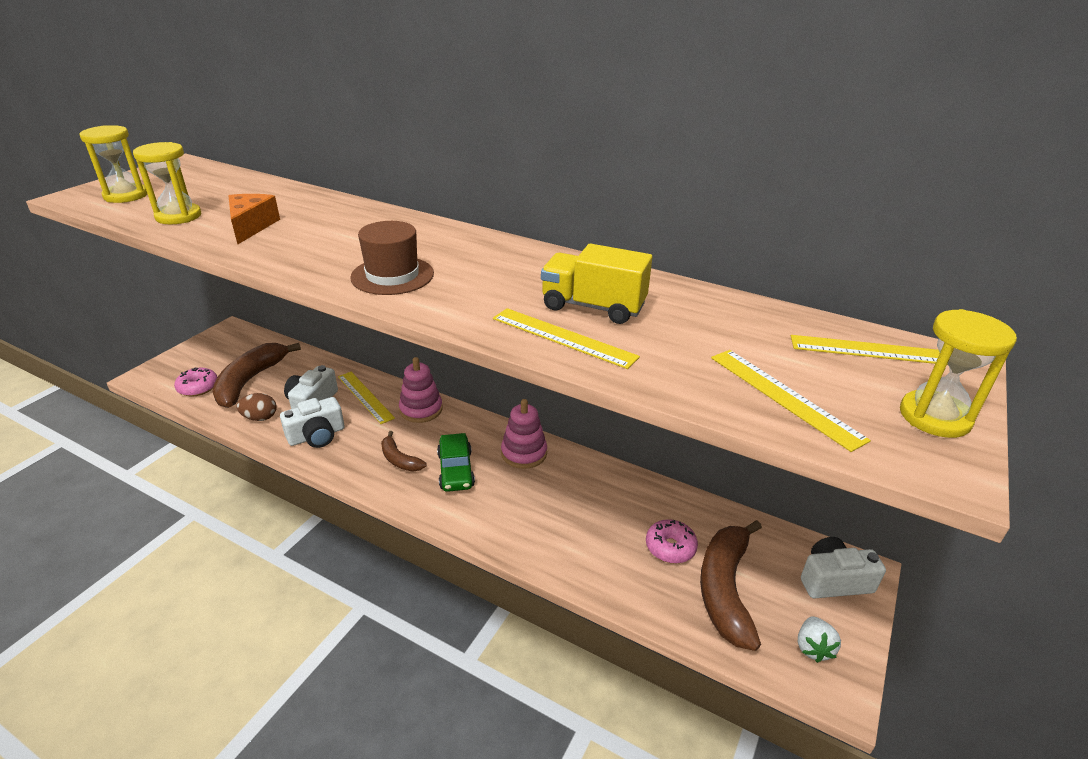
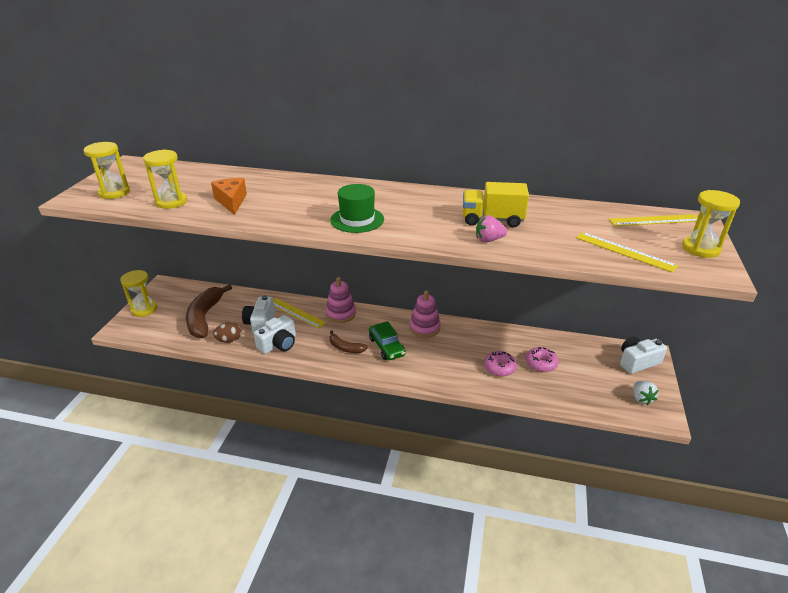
camera: 15 degrees left, 0 degrees up
pink donut [174,367,217,396] -> pink donut moved to [484,351,517,377]
brown hat [350,221,434,295] -> green hat [330,184,384,233]
yellow ruler [493,308,640,369] -> pink strawberry [476,215,507,242]
brown banana [700,520,762,651] -> none
none -> yellow hourglass [120,270,157,317]

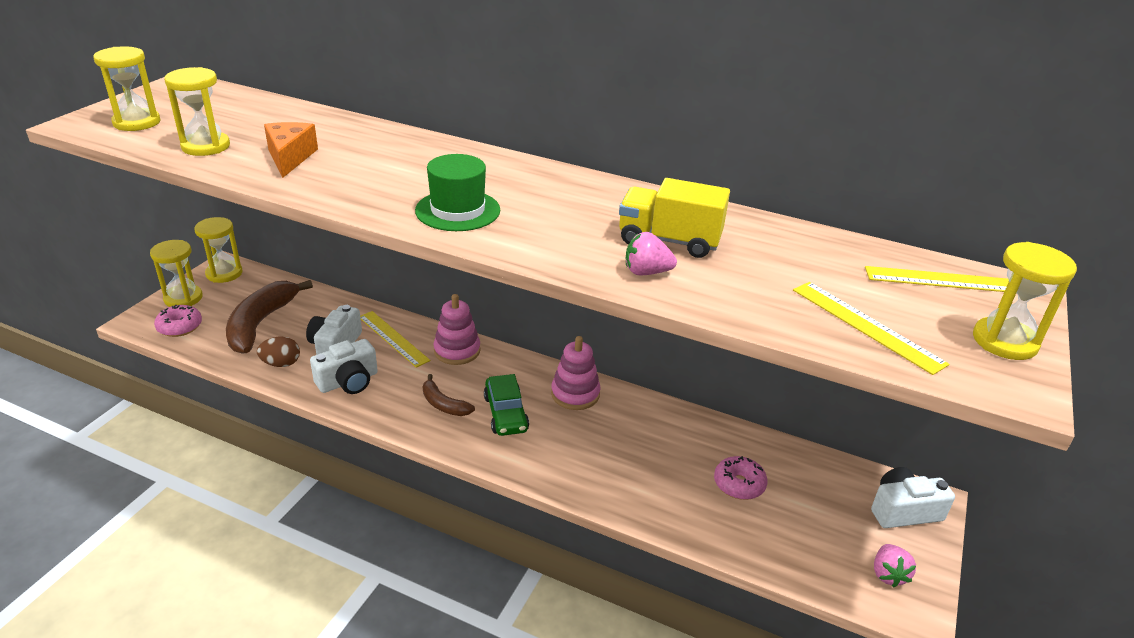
camera: 10 degrees right, 0 degrees up
pink donut [484,351,517,377] -> pink donut moved to [154,305,202,337]
white strawberry [633,381,659,405] -> pink strawberry [874,544,916,588]
none -> yellow hourglass [194,217,242,283]

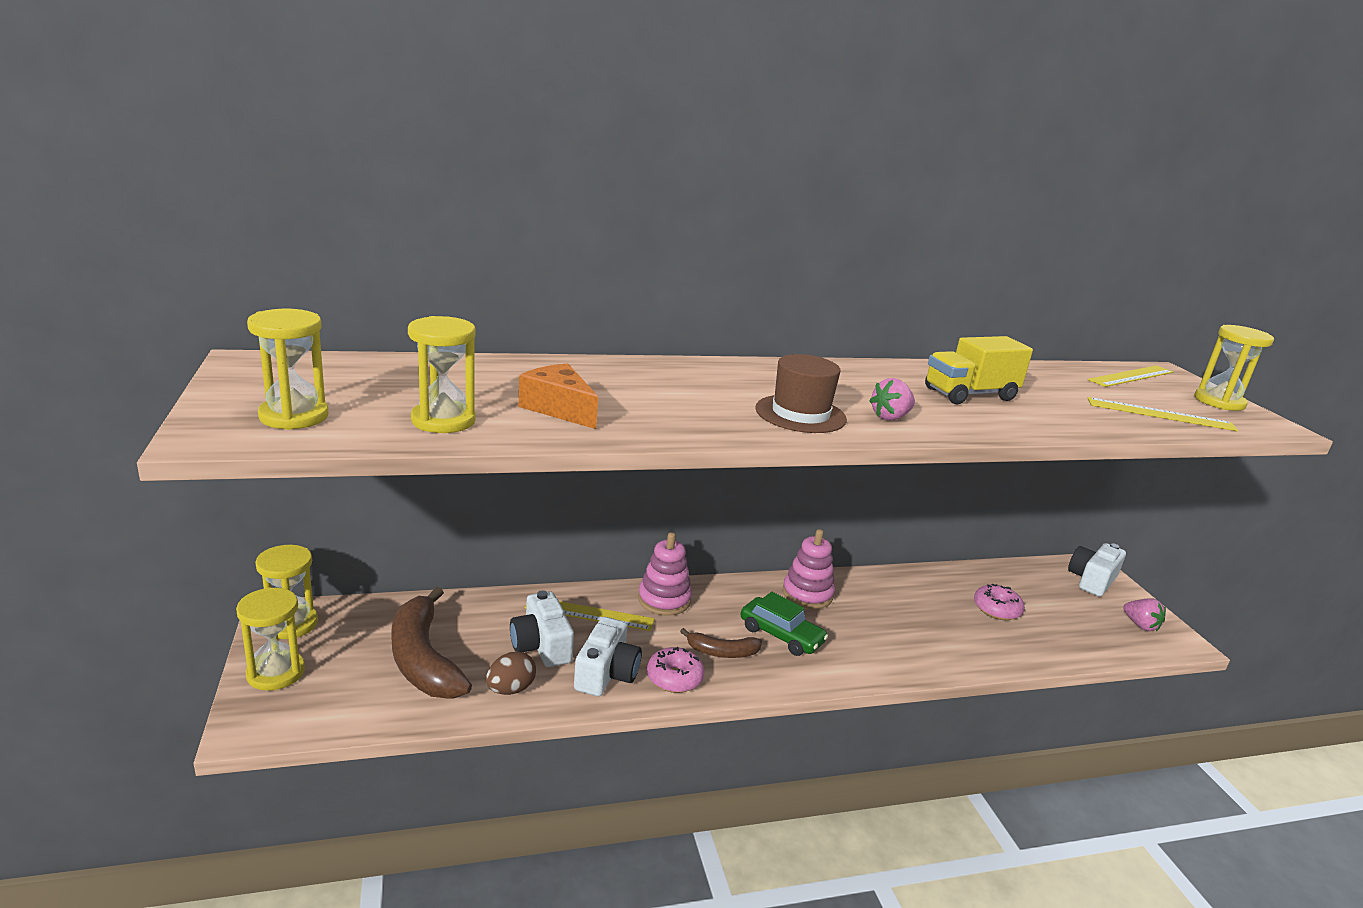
camera: 40 degrees left, 10 degrees down
pink donut [154,305,202,337] -> pink donut moved to [647,647,705,693]
green hat [415,154,500,231] -> brown hat [755,354,847,433]
pink strawberry [626,232,677,275] -> pink strawberry moved to [869,378,915,421]

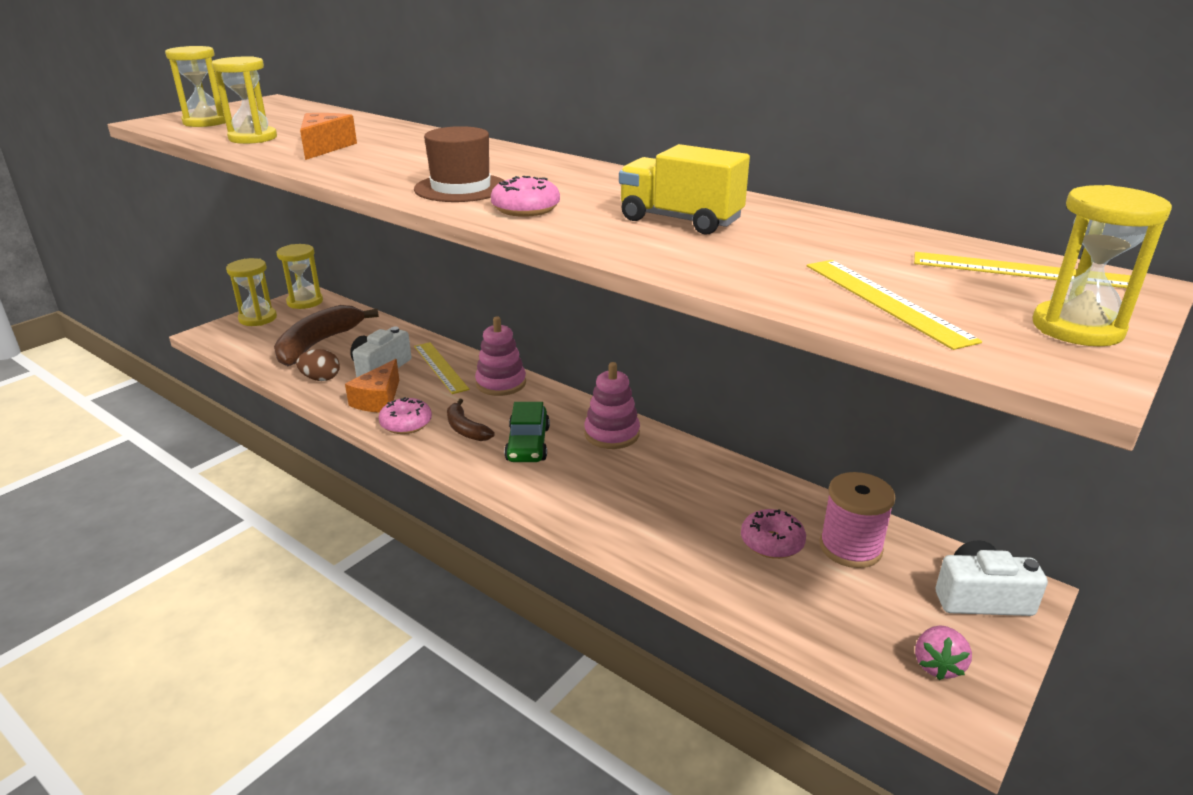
camera: 55 degrees right, 5 degrees up
white camera [574,617,642,696] -> orange cheese [345,359,399,413]
pink strawberry [869,378,915,421] -> pink donut [491,176,560,217]
none -> pink spool [819,472,896,568]

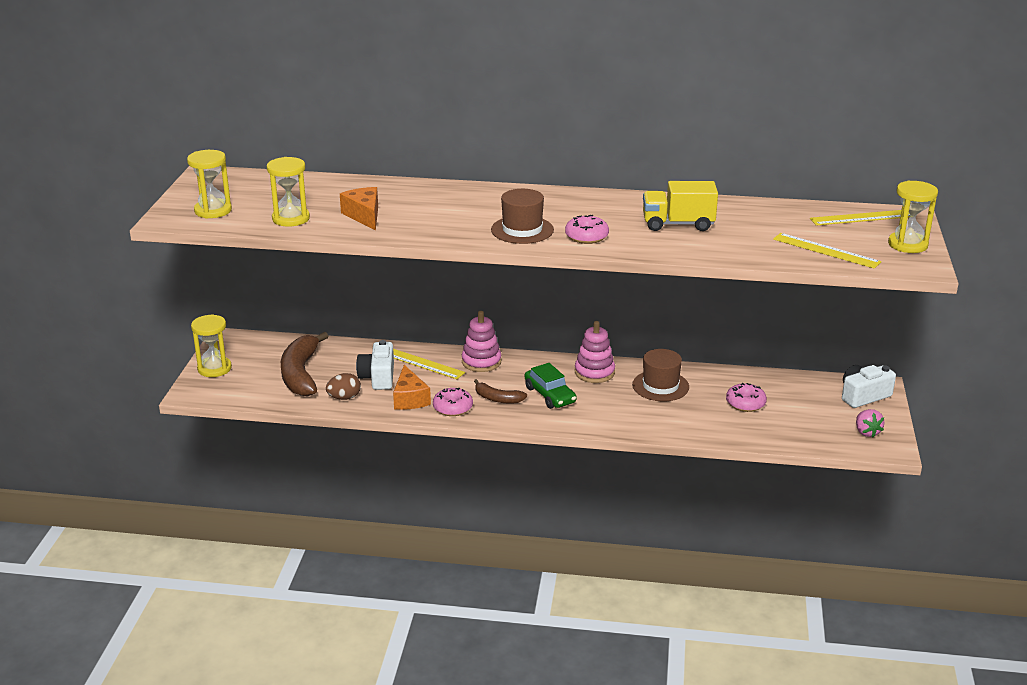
camera: 30 degrees left, 0 degrees up
yellow hourglass [276,244,323,309] -> none
pink spool [819,472,896,568] -> none
none -> brown hat [632,349,689,401]

